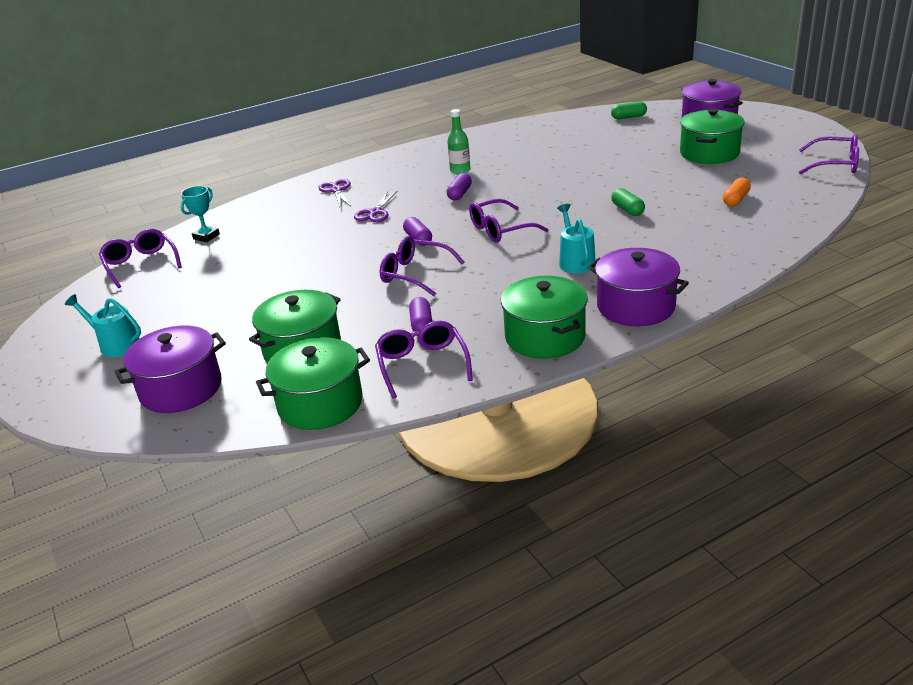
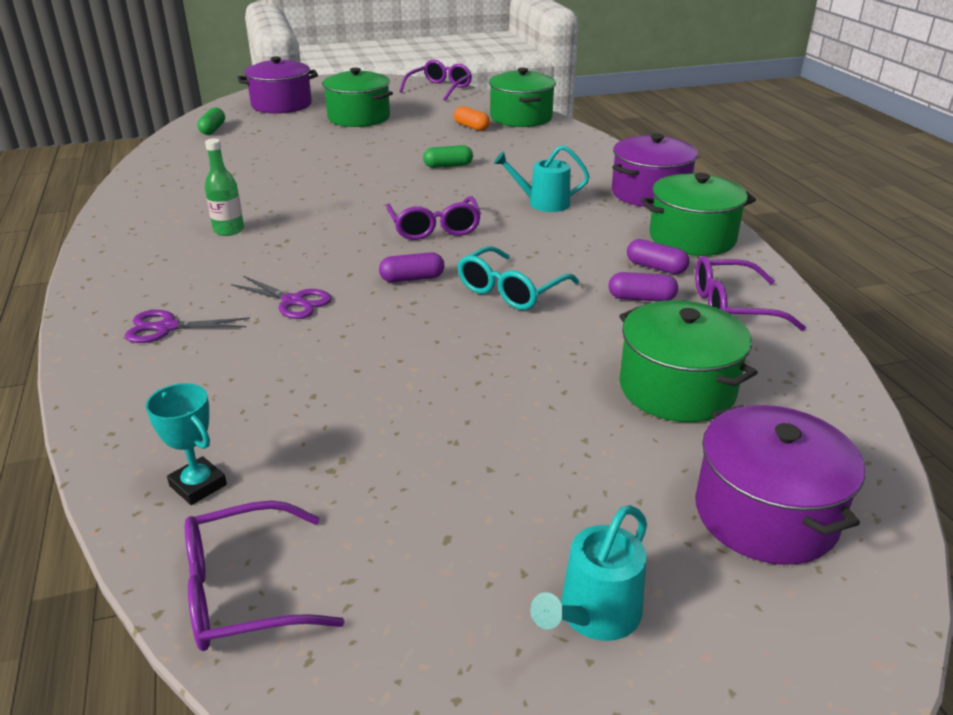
camera: 80 degrees left, 0 degrees up
green pot [256,337,370,430] -> green pot moved to [489,68,556,127]
purple glasses [380,236,464,296] -> turquoise glasses [458,246,579,310]
purple capsule [447,173,472,200] -> purple capsule moved to [627,239,689,274]

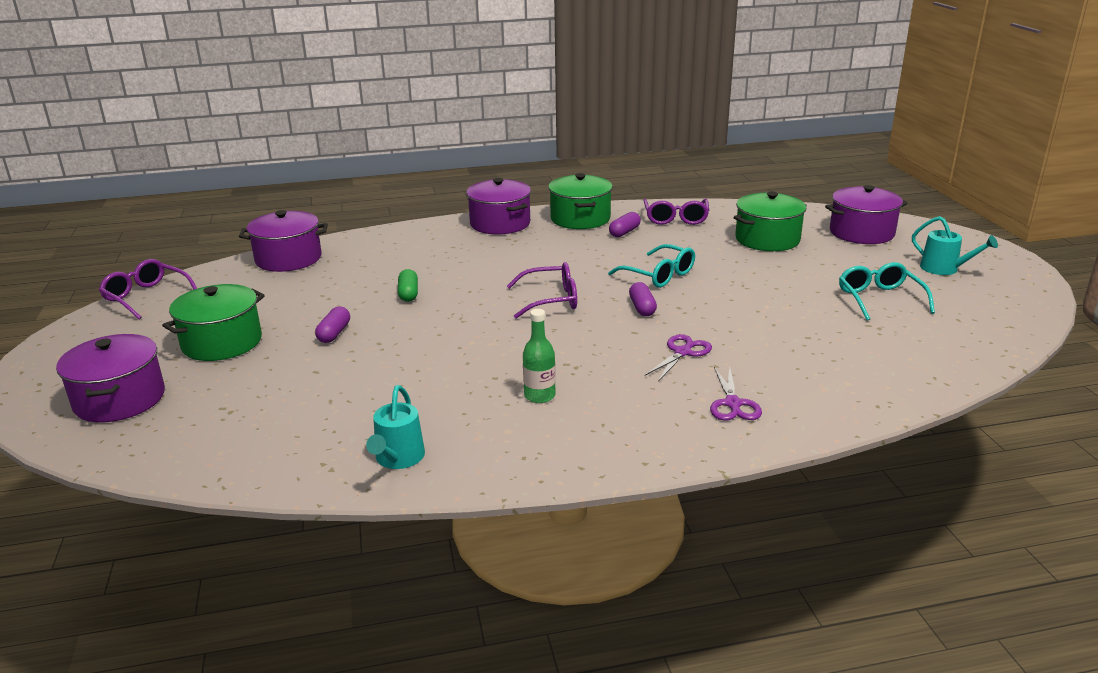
camera: 85 degrees left, 5 degrees down
turquoise trophy [146,383,227,505] -> none
purple glasses [185,500,345,651] -> none
green capsule [197,107,225,135] -> none
orange capsule [454,106,490,131] -> none
green pot [489,68,556,127] -> purple pot [239,210,328,272]
turquoise watering can [494,145,590,212] -> turquoise watering can moved to [366,385,425,469]
purple capsule [609,272,678,301] -> purple capsule moved to [315,307,350,343]
none -> turquoise glasses [839,262,935,320]

